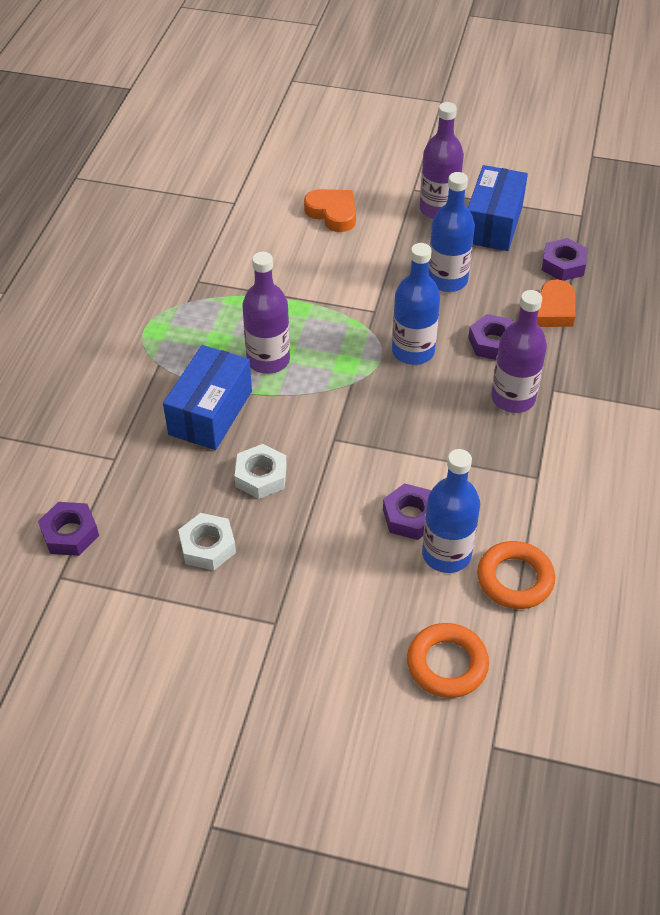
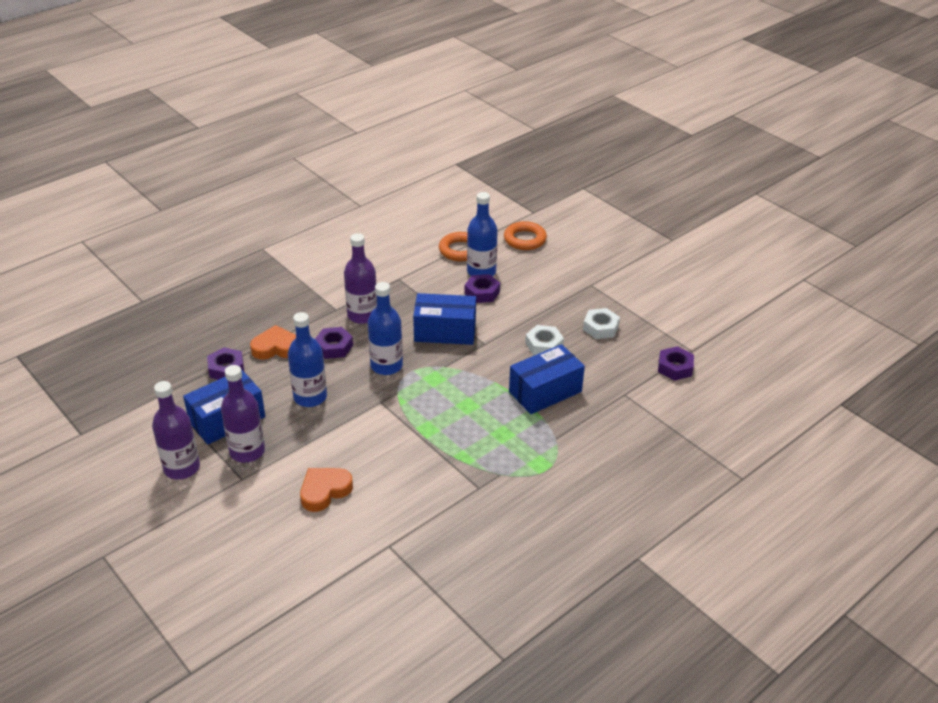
camera: 145 degrees left, 10 degrees down
purple bottle [242,252,290,374] -> purple bottle moved to [152,381,200,480]
orange heart [304,189,356,232] -> orange heart turned 60 degrees clockwise [300,468,353,512]
none -> blue box [413,293,476,345]

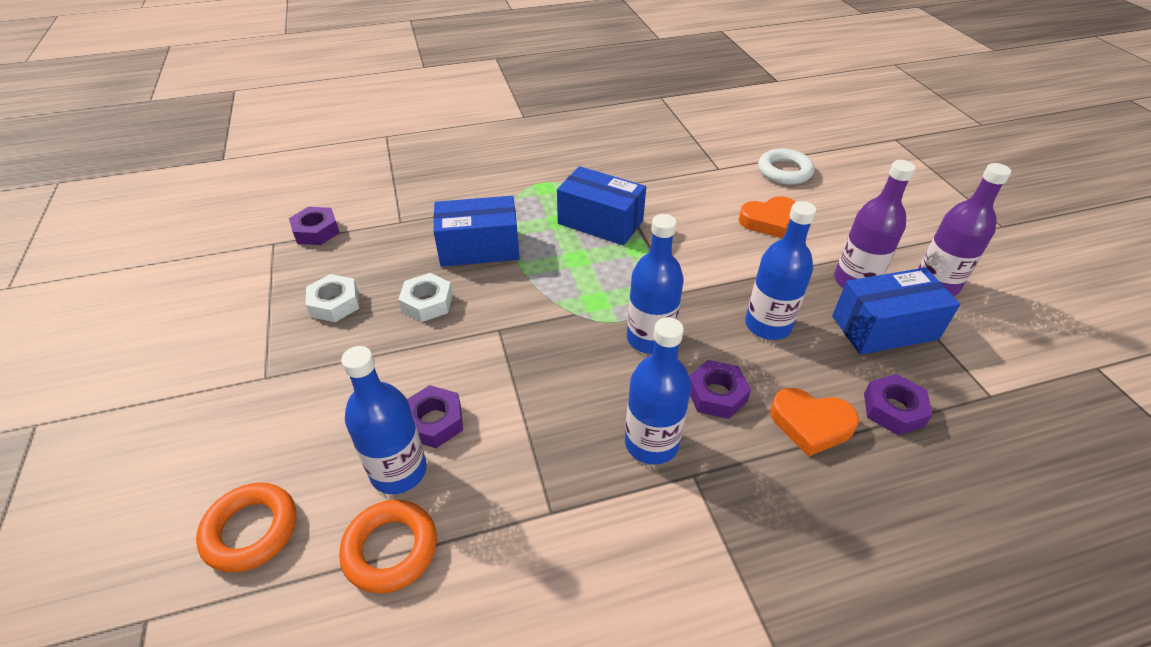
camera: 155 degrees left, 5 degrees up
purple bottle [344,233,377,324] -> blue bottle [625,317,691,465]
blue box [413,293,476,345] -> blue box moved to [557,166,646,245]
none -> white ring [758,149,814,185]

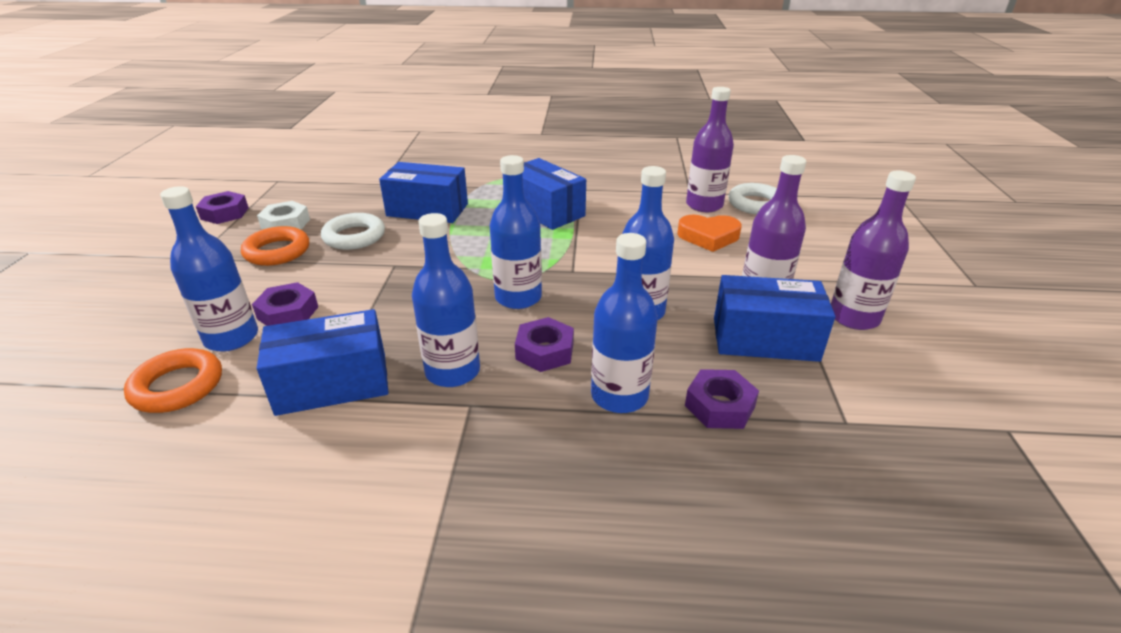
camera: 20 degrees right, 10 degrees down
orange ring [196,482,296,573] -> orange ring moved to [241,226,309,266]
purple nut [289,207,340,245] -> purple nut moved to [196,191,249,224]
white nut [398,273,453,322] -> white ring [321,213,385,250]
orange heart [770,388,859,456] -> blue bottle [591,233,658,413]
none -> blue box [257,309,389,416]
none -> purple bottle [686,87,734,212]

